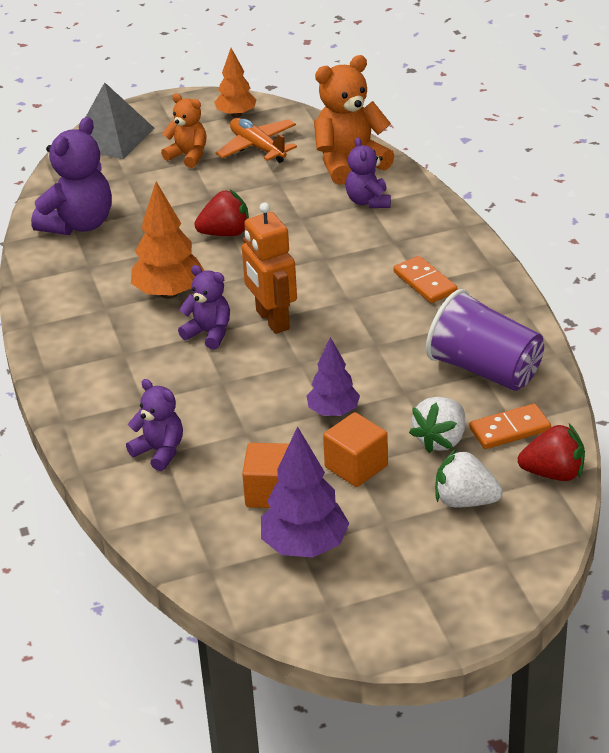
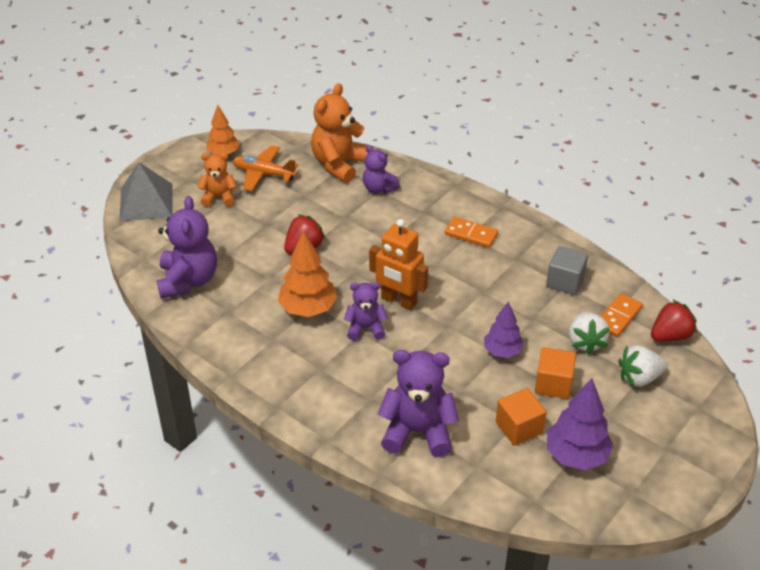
camera: 35 degrees left, 5 degrees up
purple teddy bear [126,379,183,471] -> purple teddy bear [377,350,459,457], size x1.68
purple cup [426,289,544,391] -> grey cube [546,246,588,295]

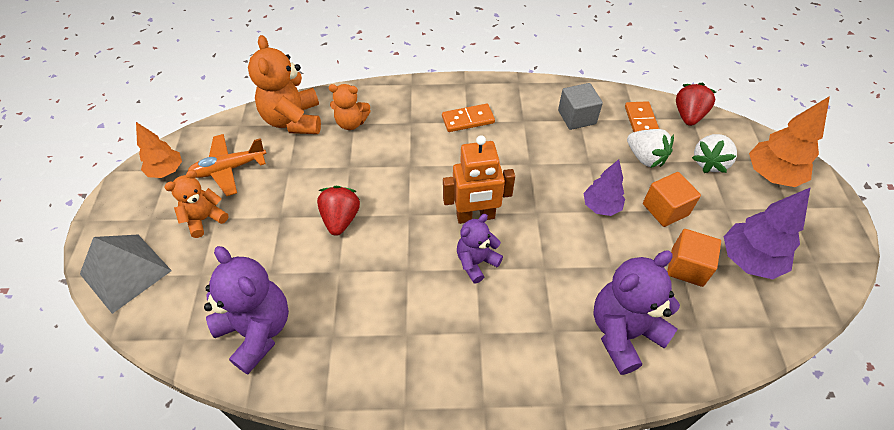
camera: 40 degrees left, 10 degrees up
orange tree [278,230,337,317] -> orange tree moved to [749,96,830,187]
purple teddy bear [363,145,400,193] -> orange teddy bear [329,84,370,130]

